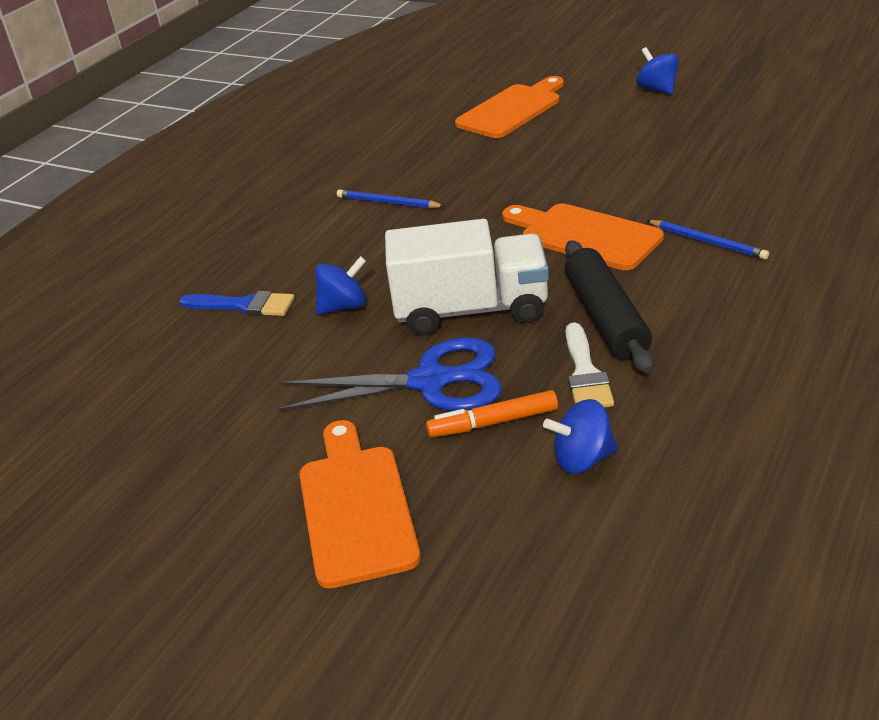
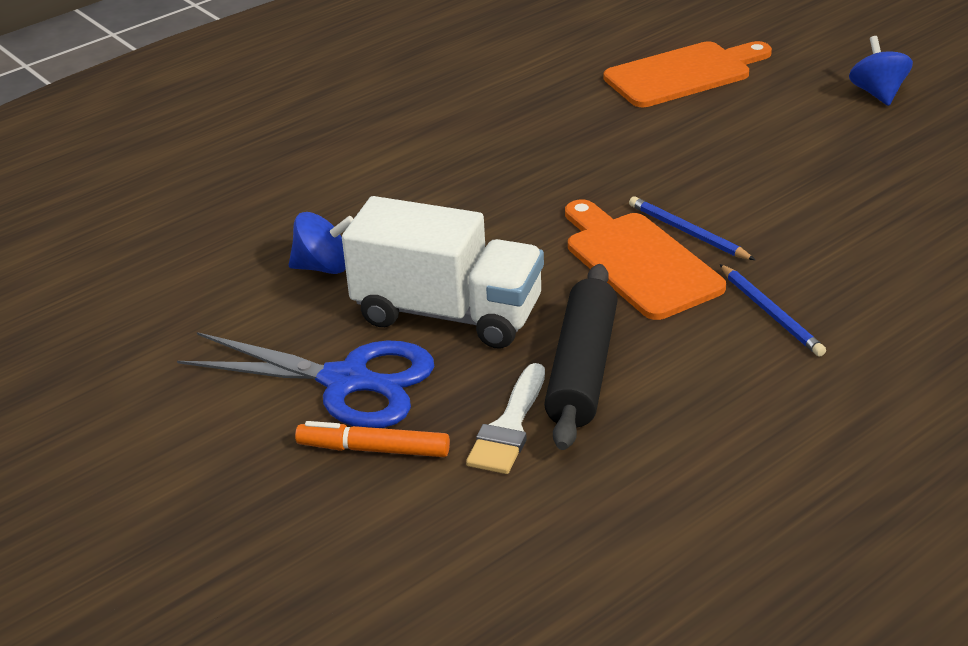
camera: 20 degrees right, 0 degrees up
blue brush [179,291,295,316] -> none
orange cutting board [299,420,421,589] -> none
blue pencil [337,189,444,208] -> blue pencil moved to [629,196,755,260]
blue spinning top [543,399,618,474] -> none

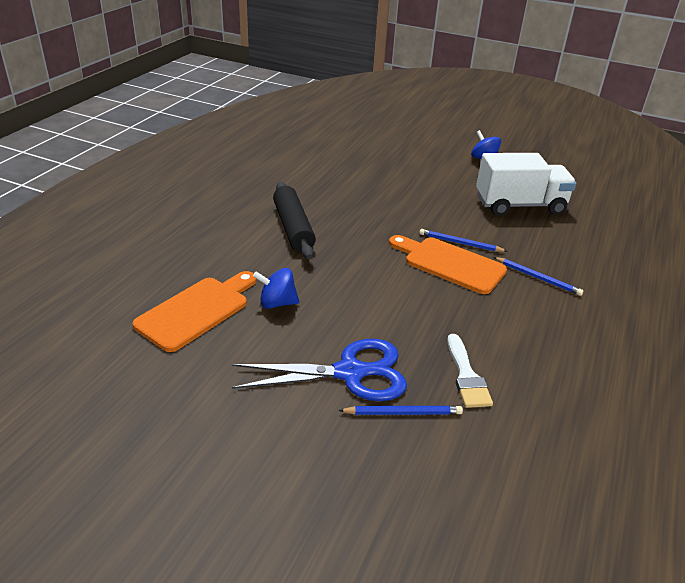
camera: 30 degrees left, 0 degrees up
blue spinning top [289,212,353,274] -> blue spinning top turned 150 degrees counterclockwise [253,268,300,309]
orange marker [295,421,450,457] -> blue pencil [338,406,463,415]
white truck [342,196,544,348] -> white truck moved to [476,153,576,216]
black rolling pin [544,264,618,450] -> black rolling pin moved to [273,182,316,259]
orange cutting board [604,41,772,107] -> orange cutting board moved to [132,271,257,352]

